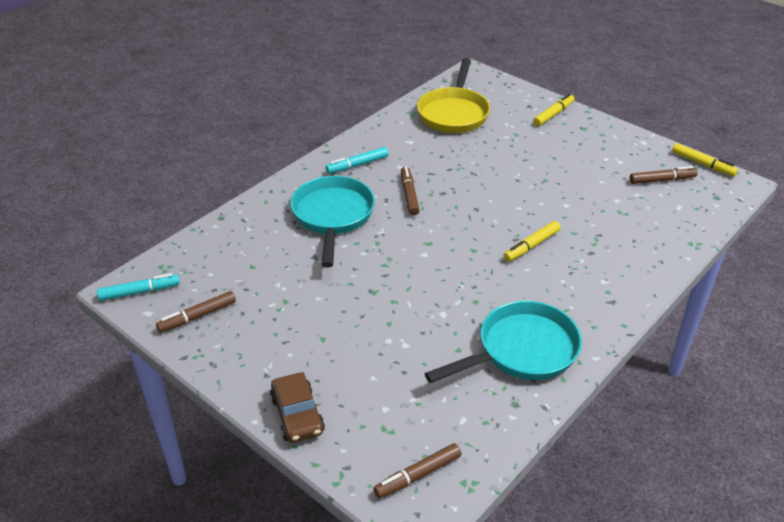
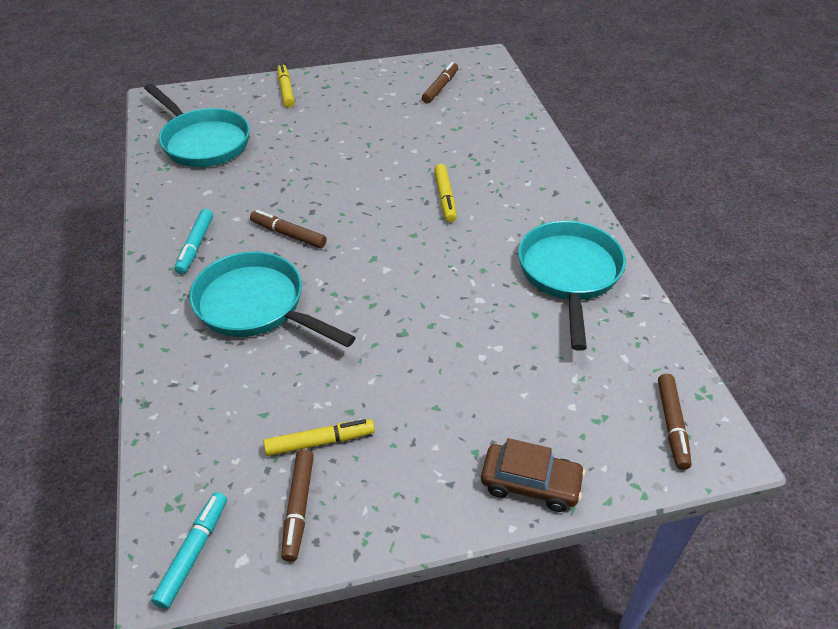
camera: 55 degrees left, 5 degrees up
yellow pan [417,58,490,133] -> turquoise pan [144,83,250,167]
yellow marker [672,143,738,176] -> yellow marker moved to [264,419,375,456]

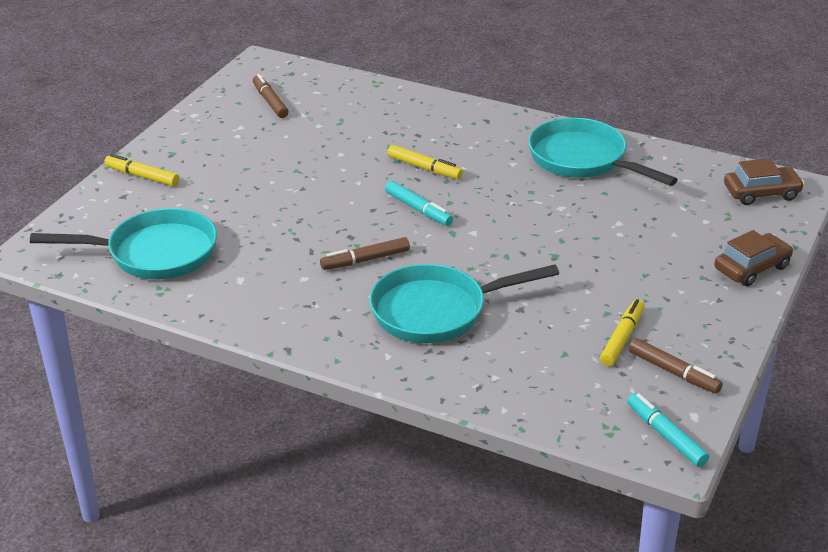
camera: 50 degrees left, 10 degrees down
turquoise marker [175,209,213,274] -> turquoise marker moved to [385,181,453,226]
brown marker [658,374,692,470] -> brown car [724,158,805,205]

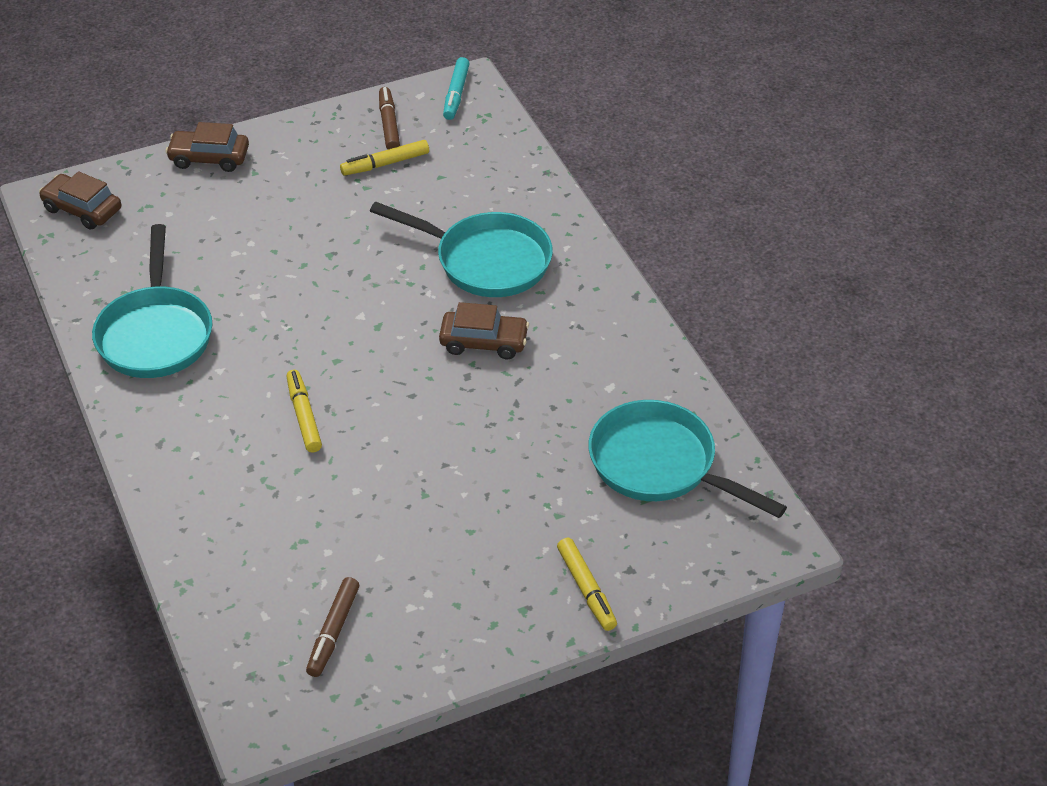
camera: 140 degrees left, 10 degrees up
brown marker [320,237,410,270] -> brown car [439,302,529,359]
turquoise marker [385,181,453,226] -> none

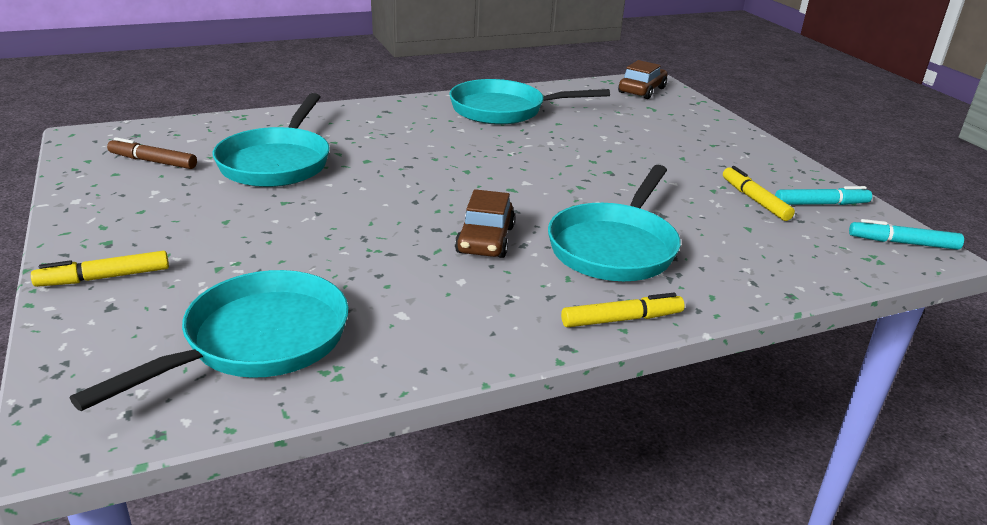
camera: 90 degrees right, 15 degrees down
brown car [165,122,249,172] -> none
yellow marker [286,370,322,452] -> yellow marker moved to [561,293,685,327]
brown marker [379,87,400,149] -> turquoise marker [775,186,872,205]
none -> turquoise pan [212,93,330,187]

